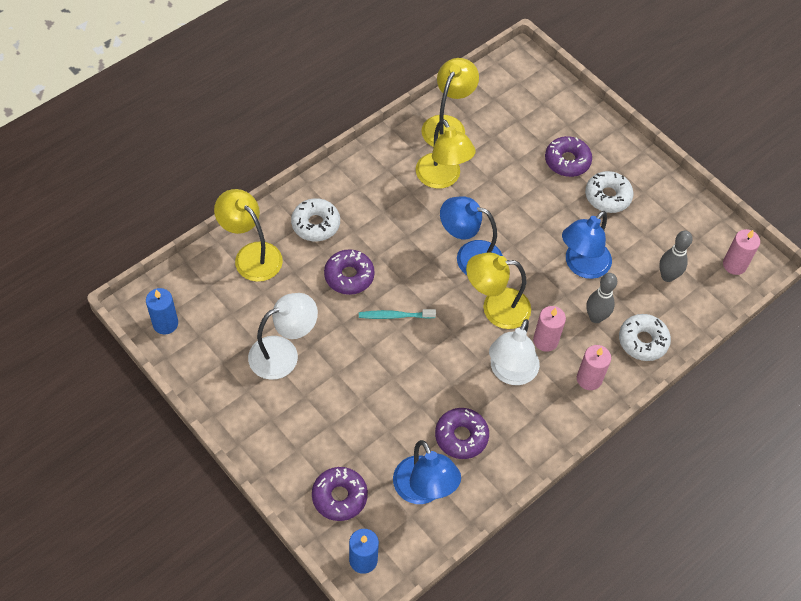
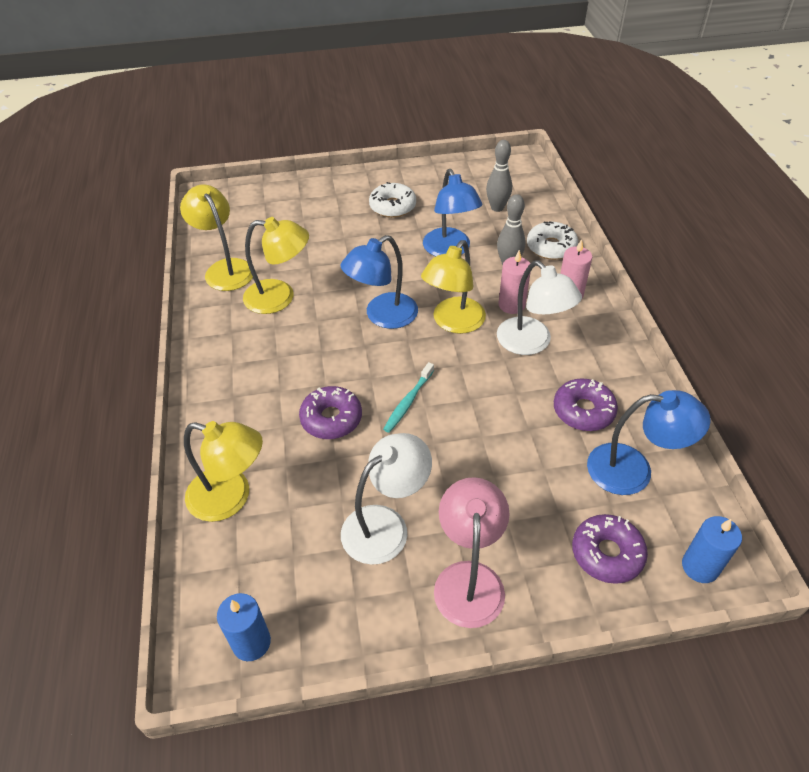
camera: 55 degrees left, 10 degrees down
yellow lamp [214,189,283,282] -> yellow lamp turned 150 degrees counterclockwise [184,421,263,522]
white lamp [248,293,318,380] -> white lamp turned 45 degrees clockwise [341,433,432,565]
white donut [291,198,340,241] -> none
purple donut [545,136,592,177] -> none
pink candle [723,229,760,275] -> none
none -> pink lamp [434,477,510,628]

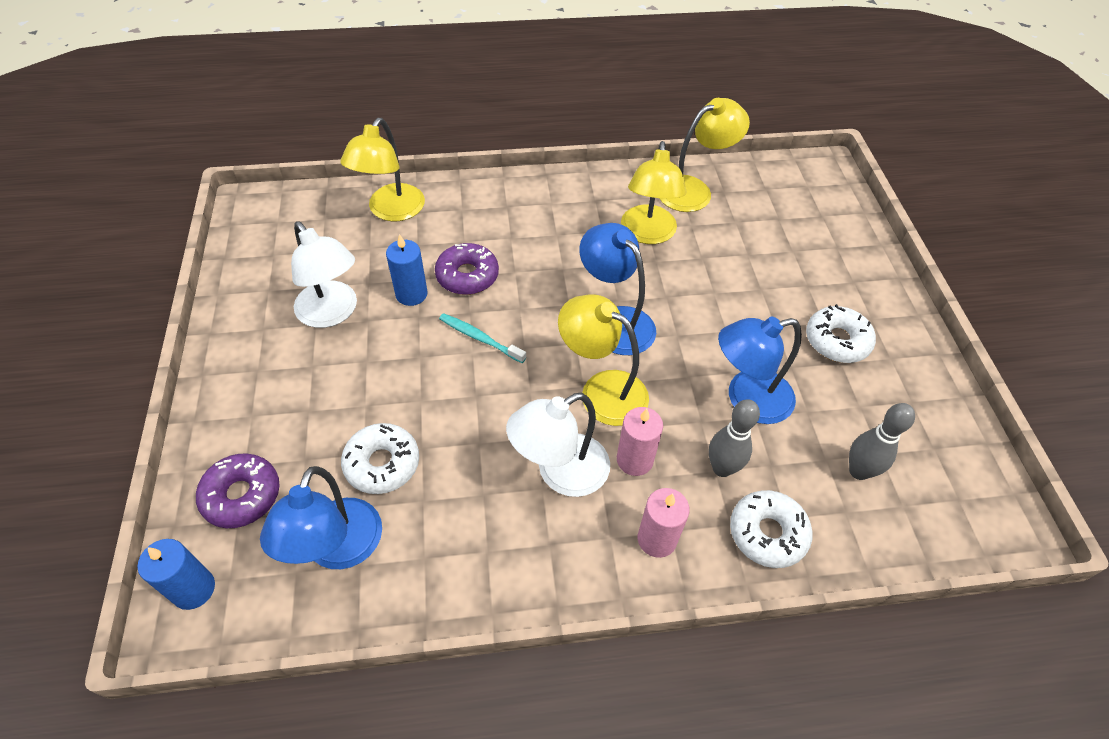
camera: 90 degrees right, 5 degrees up
blue candle [217,593,271,661] -> blue candle moved to [386,234,428,306]
pink lamp [434,477,510,628] -> none
purple donut [554,378,618,431] -> none
none -> white donut [341,423,419,494]

